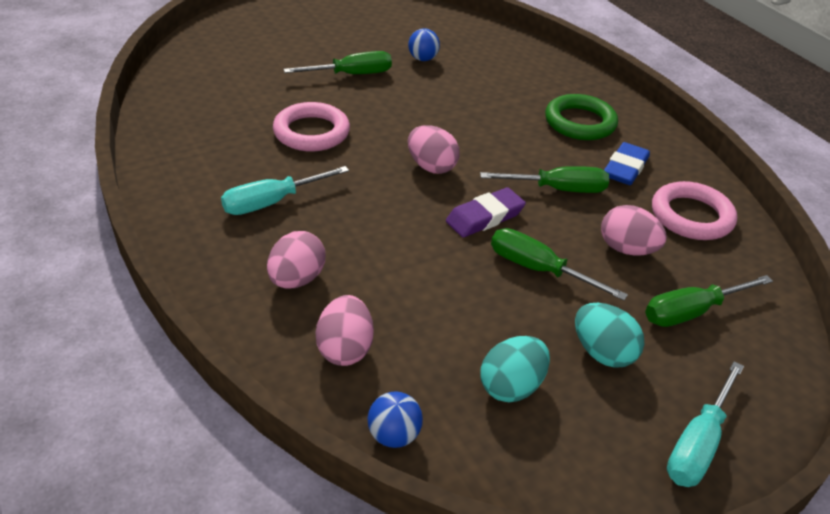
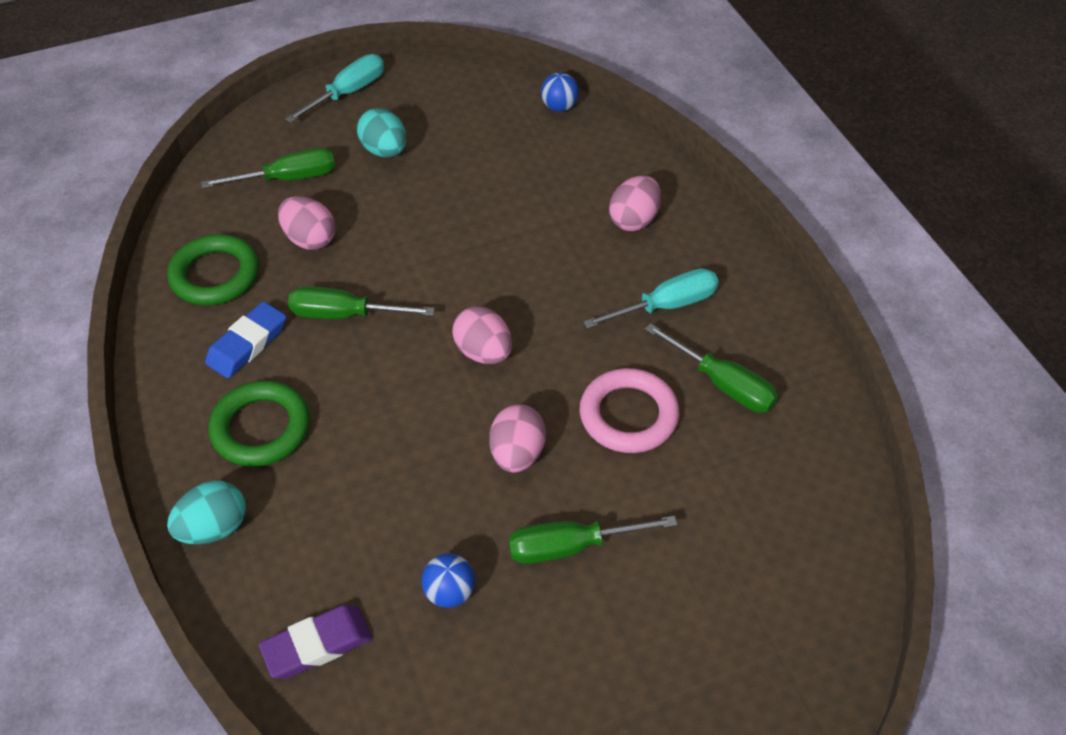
camera: 170 degrees left, 10 degrees up
pink egg [316,295,374,366] -> pink egg moved to [490,405,546,473]
purple eraser [446,187,526,237] -> purple eraser moved to [259,605,372,679]
turquoise egg [480,336,550,402] -> turquoise egg moved to [167,481,246,544]
green screwdriver [491,228,628,301] -> green screwdriver moved to [645,323,778,413]
pink ring [652,181,737,240] -> green ring [167,234,259,305]

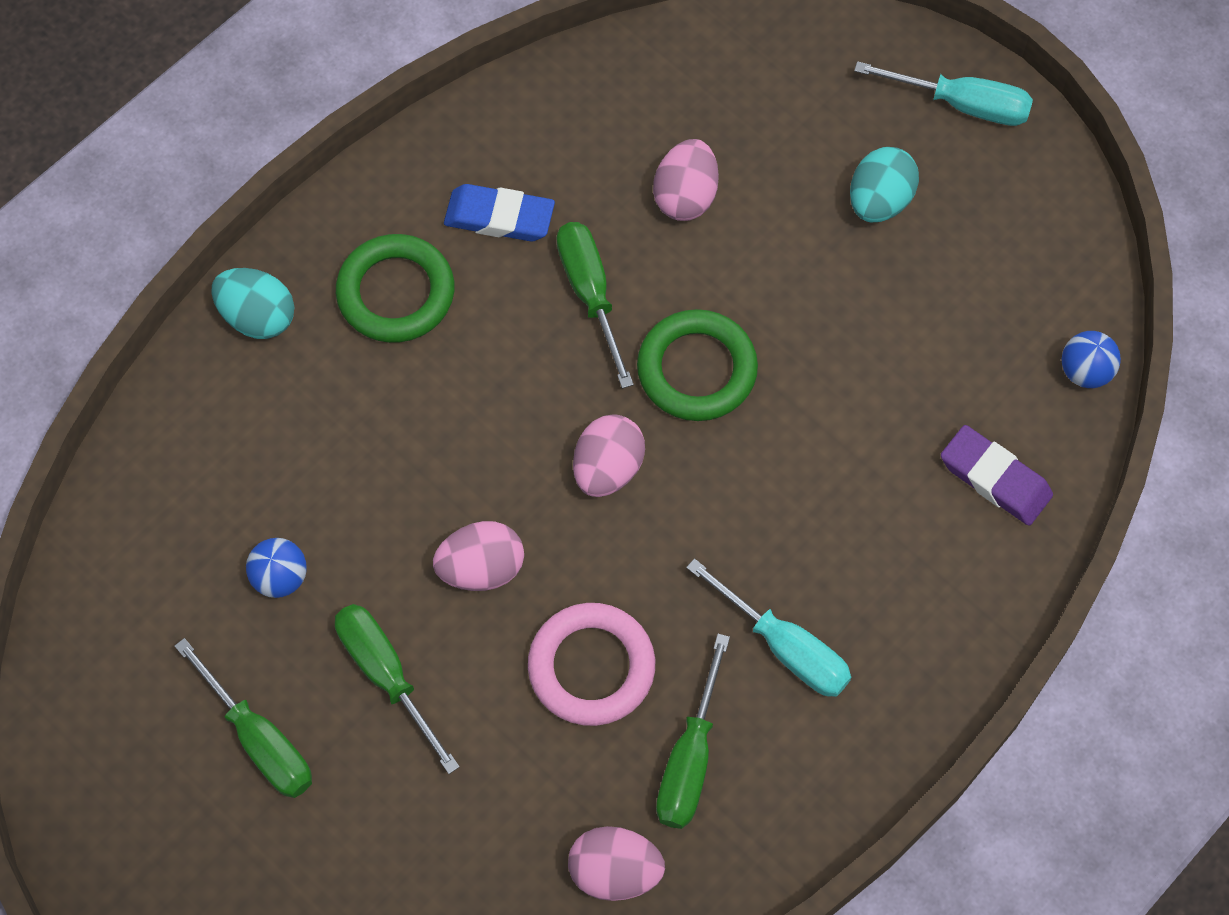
camera: 65 degrees right, 15 degrees up
green ring [167,234,259,305] -> green ring moved to [637,309,758,421]
green screwdriver [201,148,335,188] -> green screwdriver moved to [175,638,312,798]
purple eraser [259,605,372,679] -> purple eraser moved to [941,425,1053,526]
pink egg [609,175,661,231] -> pink egg moved to [568,826,665,901]

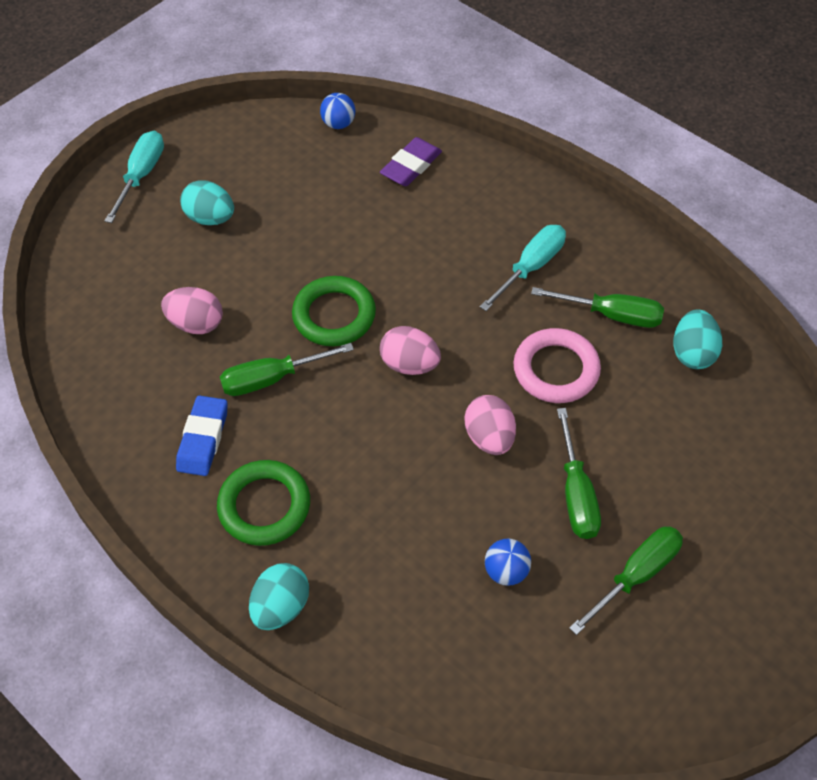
camera: 90 degrees left, 10 degrees down
green screwdriver [335,604,460,774] -> green screwdriver turned 60 degrees counterclockwise [557,408,601,539]
pink egg [568,826,665,901] -> turquoise egg [673,309,722,369]

